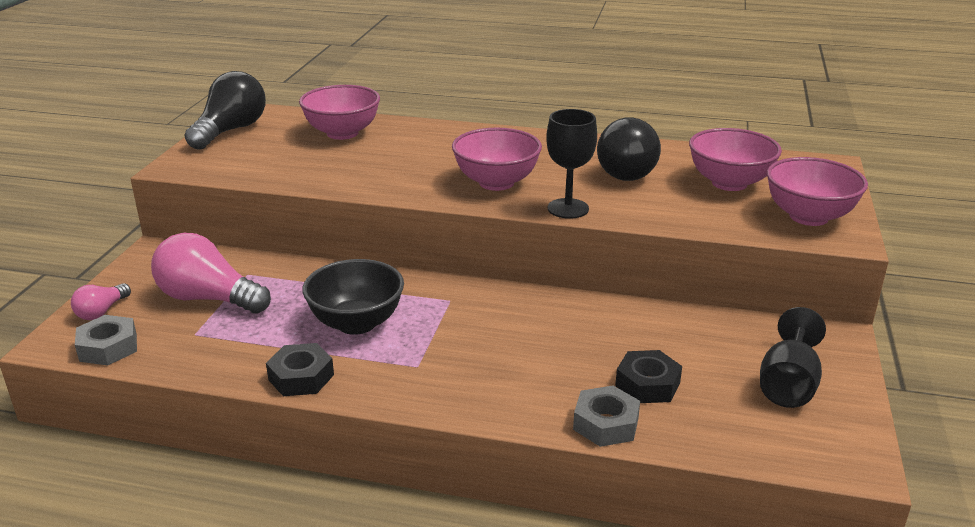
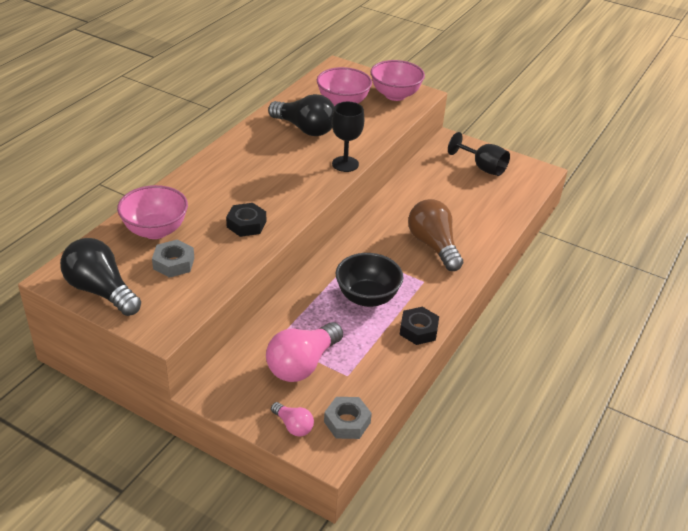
camera: 75 degrees left, 10 degrees up
pink bowl [452,128,542,191] -> none
grey nut [573,385,640,447] -> grey nut moved to [152,240,194,278]
black nut [615,350,682,403] -> black nut moved to [226,203,266,237]
none -> brown light bulb [408,199,463,271]

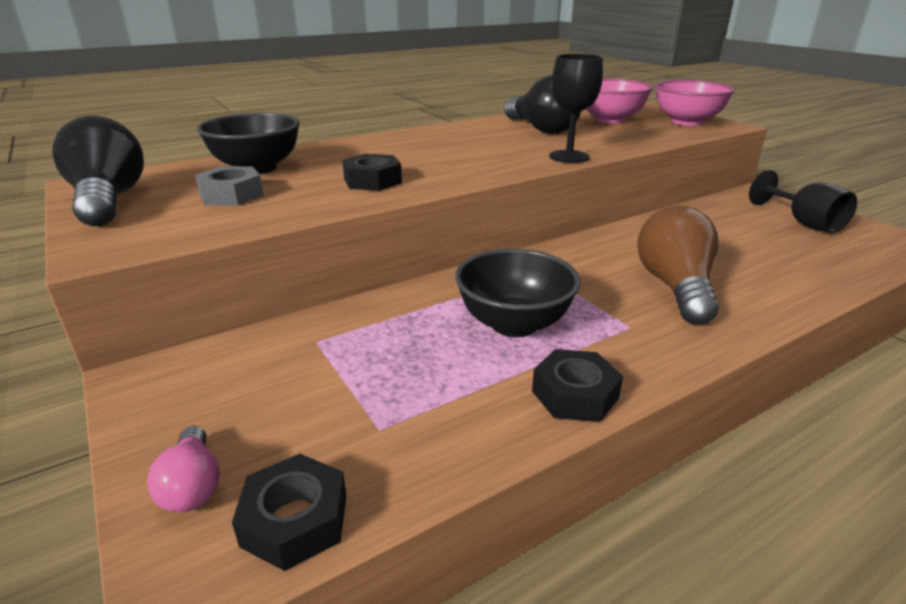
camera: 30 degrees right, 10 degrees down
pink bowl [117,185,188,239] -> black bowl [197,113,300,174]
pink light bulb [266,322,343,382] -> none
grey nut [324,397,372,439] -> black nut [232,454,346,571]

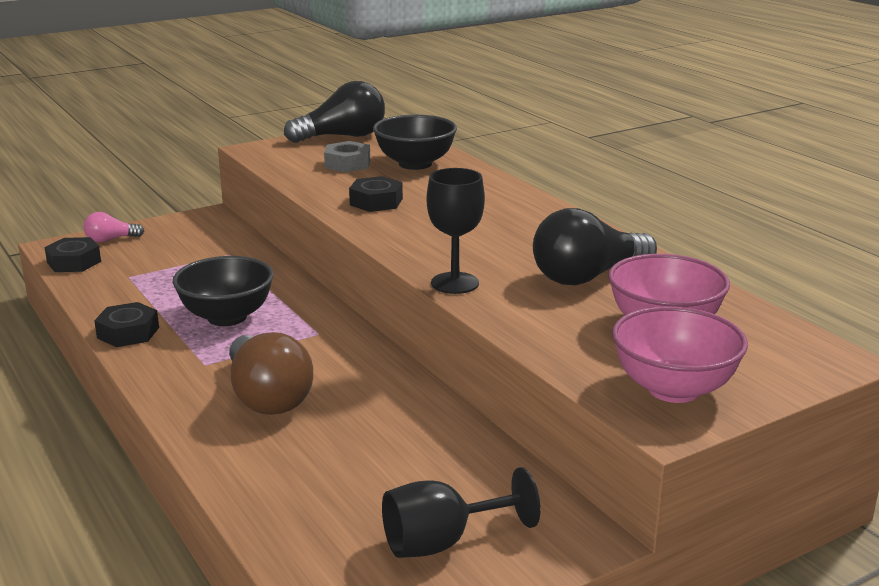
camera: 90 degrees right, 5 degrees down
brown light bulb [637,206,719,325] -> brown light bulb turned 60 degrees clockwise [229,332,313,415]

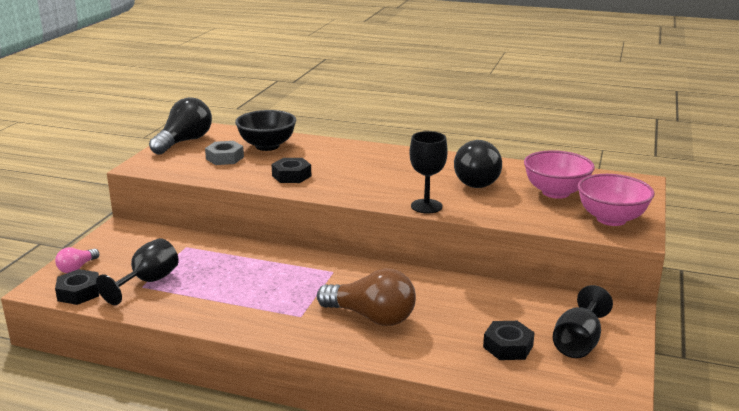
camera: 40 degrees left, 0 degrees up
black nut [94,302,159,347] -> black nut moved to [483,321,535,360]
black bowl [172,256,274,326] -> none
none -> black goblet [96,238,179,305]

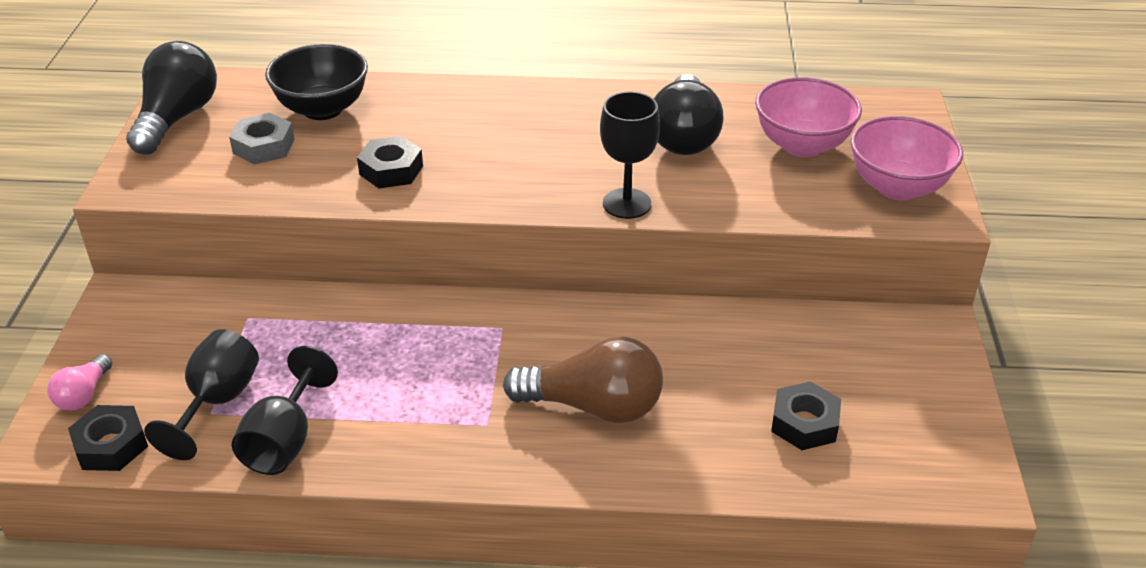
camera: 15 degrees left, 15 degrees up
black goblet [553,285,613,358] -> black goblet moved to [232,346,338,475]

